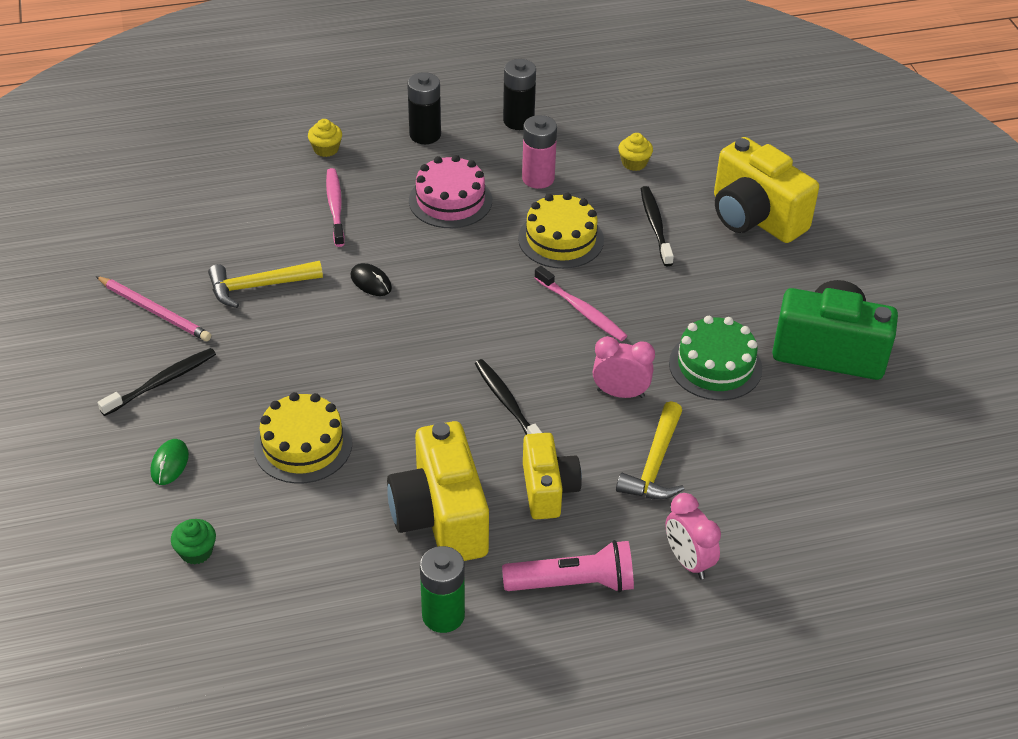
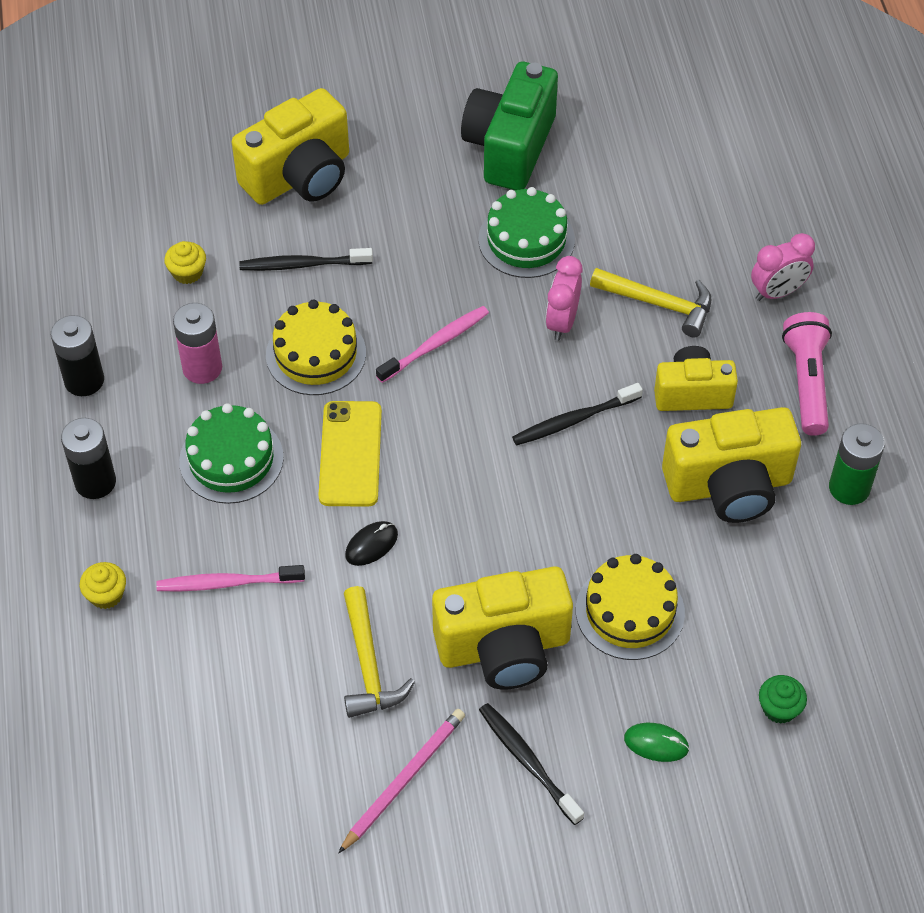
camera: 85 degrees left, 10 degrees up
pink cake [409,155,492,228] -> green cake [179,403,284,504]
none -> yellow phone [318,401,382,507]
none -> yellow camera [432,566,573,689]

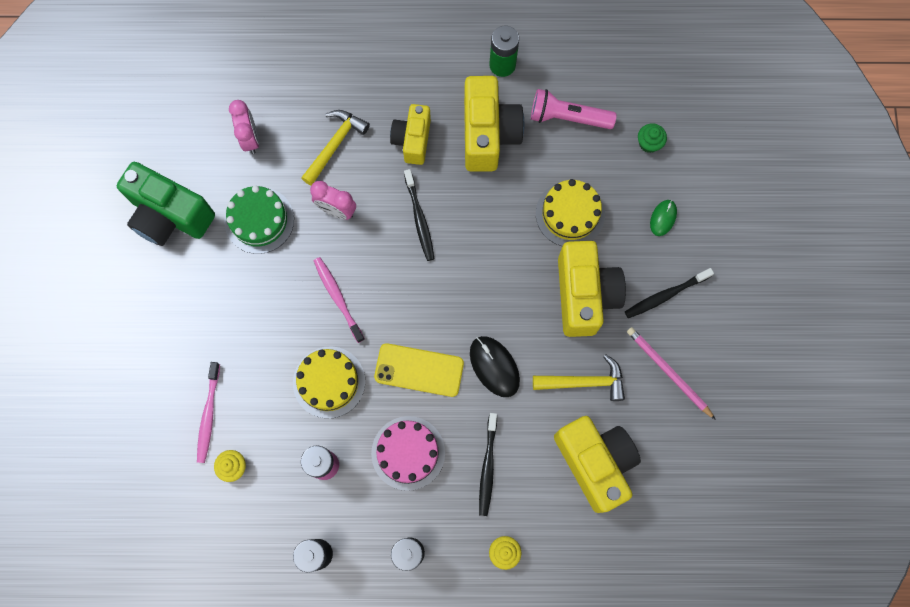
camera: 80 degrees left, 20 degrees up
pink toothbrush [156,565,305,591] -> pink toothbrush moved to [197,362,220,463]
green cake [179,403,284,504] -> pink cake [371,416,445,491]
yellow camera [232,88,349,205] -> yellow camera moved to [554,416,641,513]
black toothbrush [239,248,373,271] -> black toothbrush moved to [479,413,497,516]
black mouse [345,521,398,566] -> black mouse [470,336,520,397], size x1.63
pink clock [751,233,815,301] -> pink clock moved to [229,100,259,154]
pink flashlight [782,312,832,436] -> pink flashlight moved to [531,89,617,129]

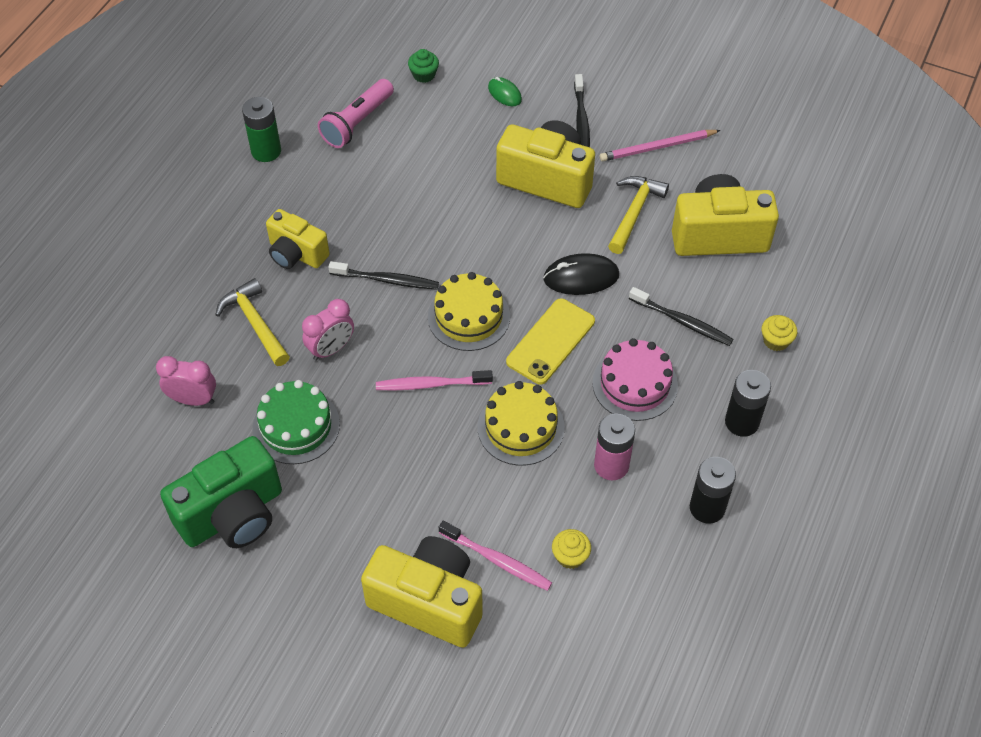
camera: 65 degrees left, 20 degrees down
yellow camera [464,76,524,172] -> yellow camera moved to [361,536,483,648]
yellow cake [536,179,605,246] -> yellow cake moved to [428,272,510,351]

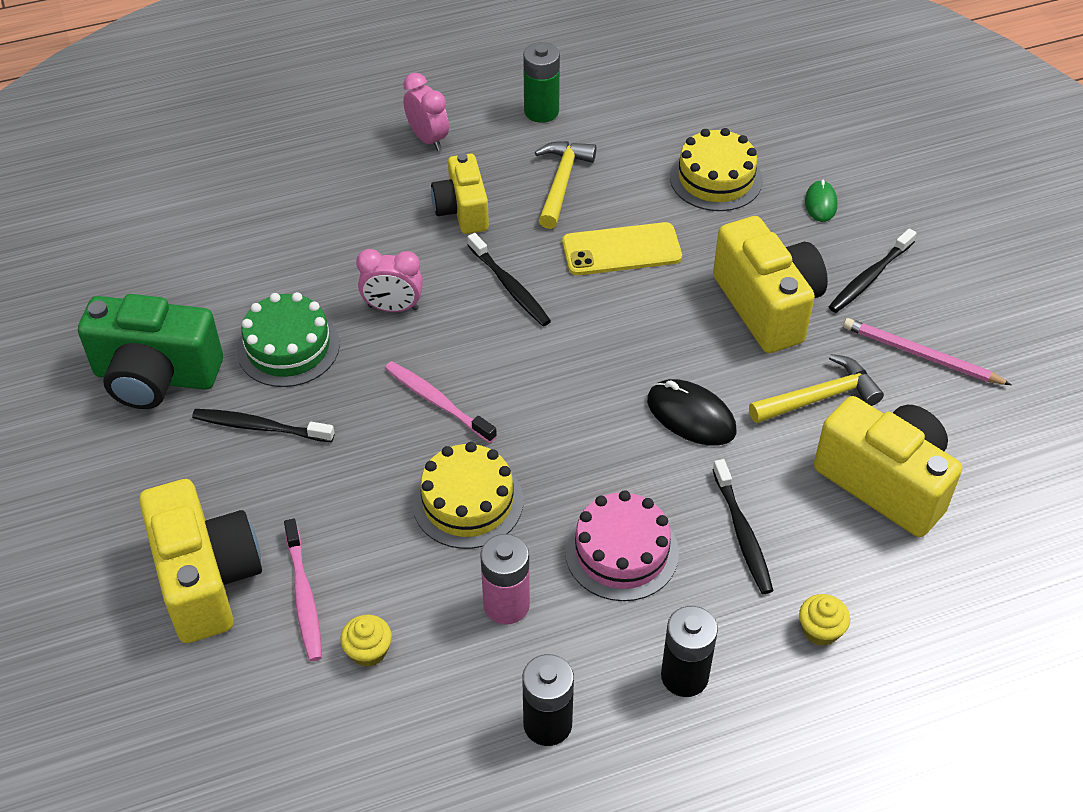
camera: 45 degrees right, 5 degrees down
pink clock [156,356,216,406] -> pink clock moved to [403,73,449,151]
yellow hammer [215,278,290,366] -> yellow hammer moved to [535,141,596,229]
pink flashlight [318,79,394,148] -> none
green cupcake [408,49,439,83] -> none
yellow cake [428,272,510,351] -> yellow cake moved to [670,128,763,211]
yellow phone [506,298,595,385] -> yellow phone moved to [562,222,682,275]
none -> black toothbrush [192,409,335,442]

